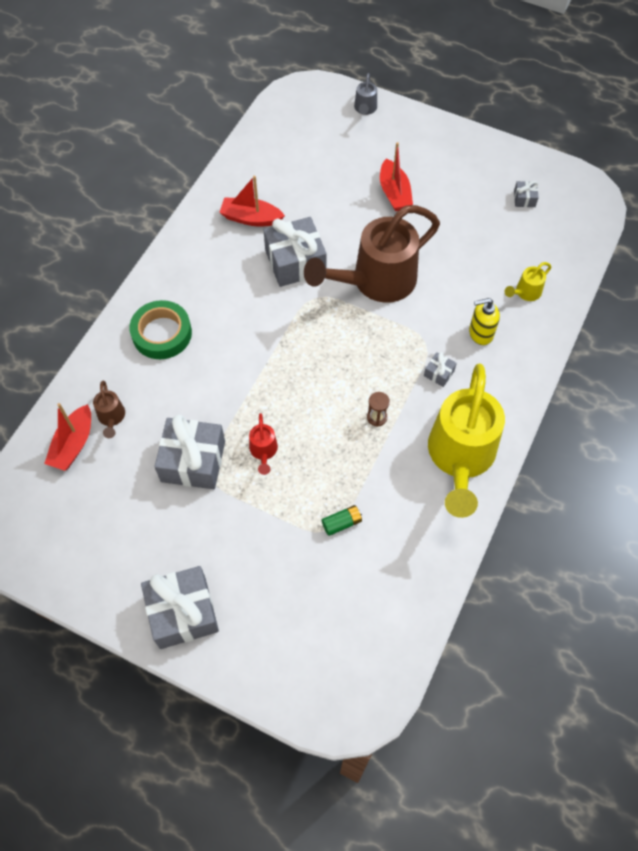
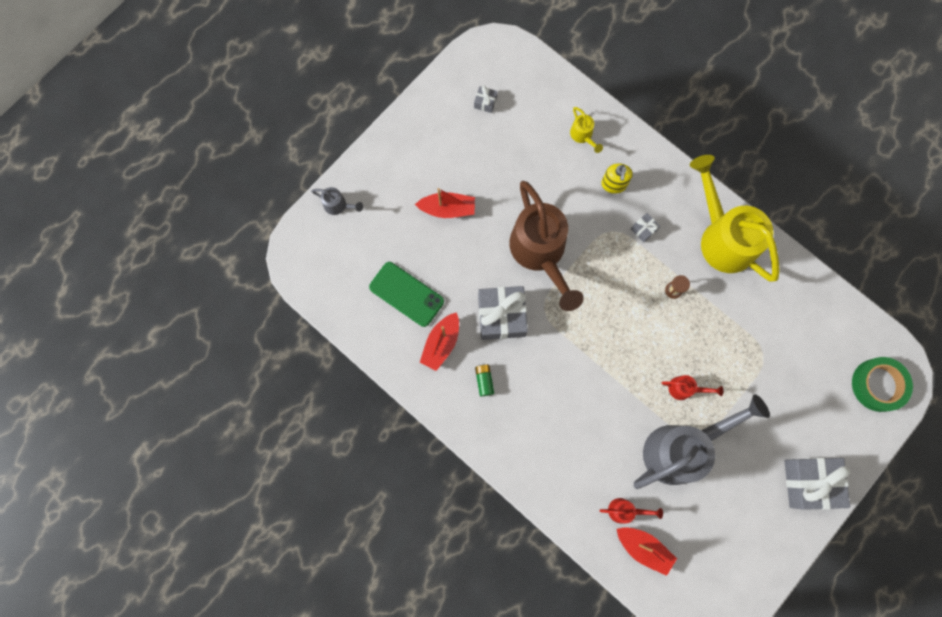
camera: 75 degrees left, 15 degrees up
brown watering can [93,381,125,438] -> red watering can [600,498,663,523]
green tape [129,300,192,359] -> green tape moved to [852,357,913,412]
grey gift [154,415,225,489] -> grey watering can [634,394,770,489]
green battery [322,505,362,536] -> green battery moved to [475,363,494,396]
yellow watering can [428,363,505,518] -> yellow watering can turned 150 degrees counterclockwise [690,155,780,282]
none -> green phone [369,262,444,327]

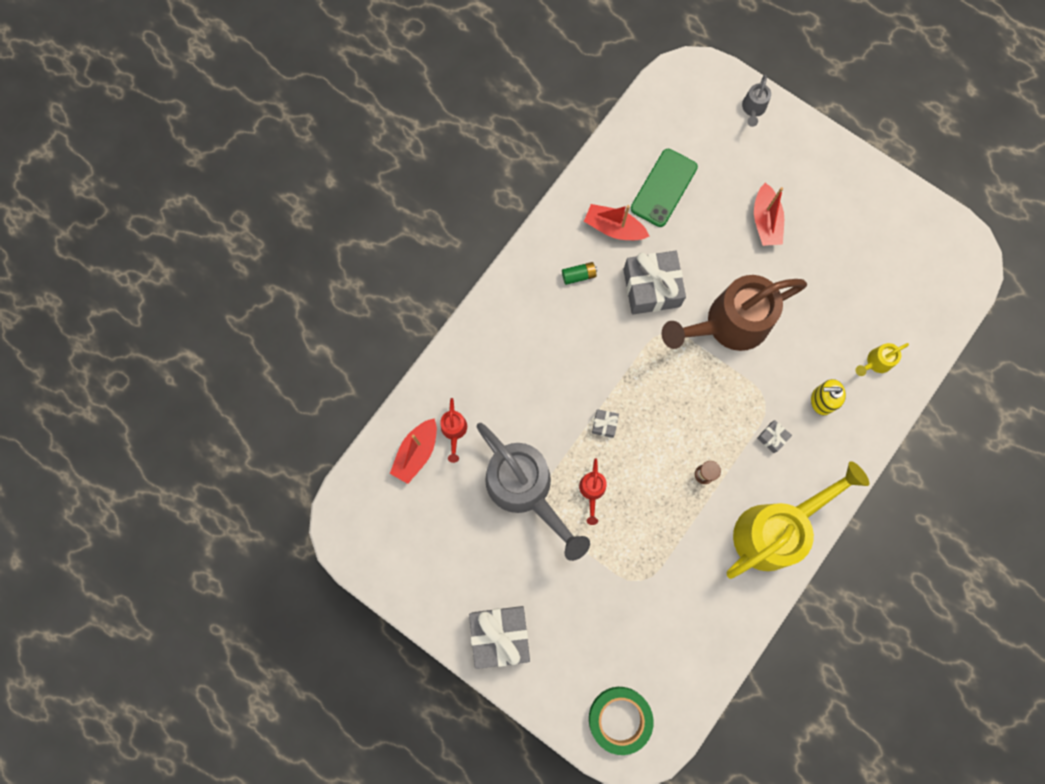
camera: 85 degrees right, 0 degrees up
grey gift [474,86,498,113] -> grey gift moved to [592,409,619,438]

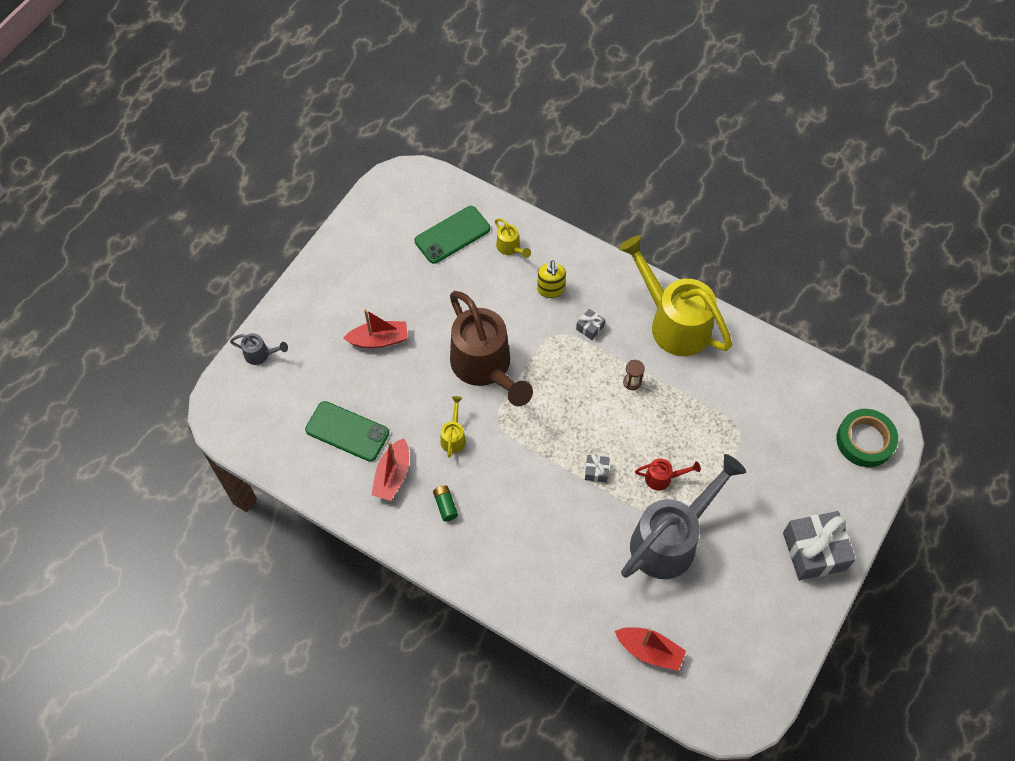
camera: 95 degrees left, 15 degrees down
red watering can [440,398,467,463] -> none
grey gift [623,251,686,314] -> yellow watering can [440,396,466,458]
none -> green phone [415,206,490,264]

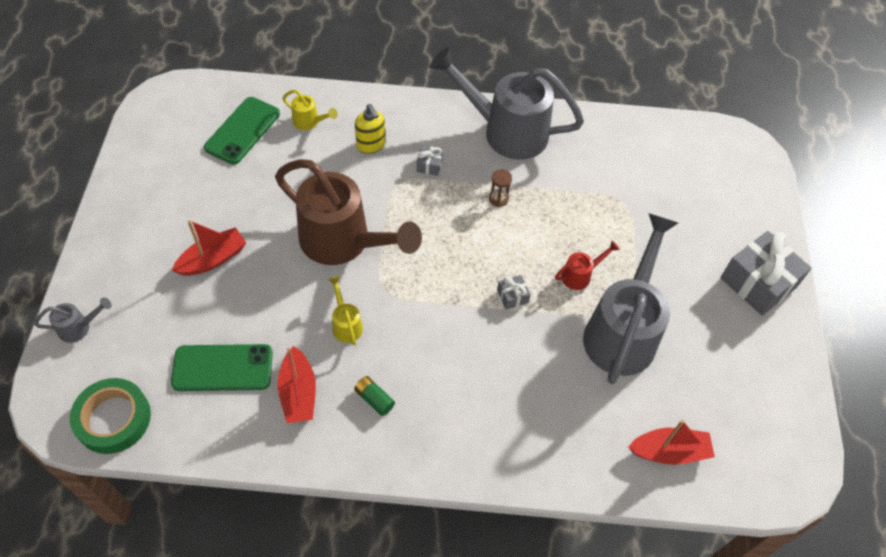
camera: 30 degrees left, 5 degrees down
yellow watering can [619,235,732,356] -> grey watering can [430,47,584,160]
green tape [836,409,898,467] -> green tape moved to [70,378,151,454]

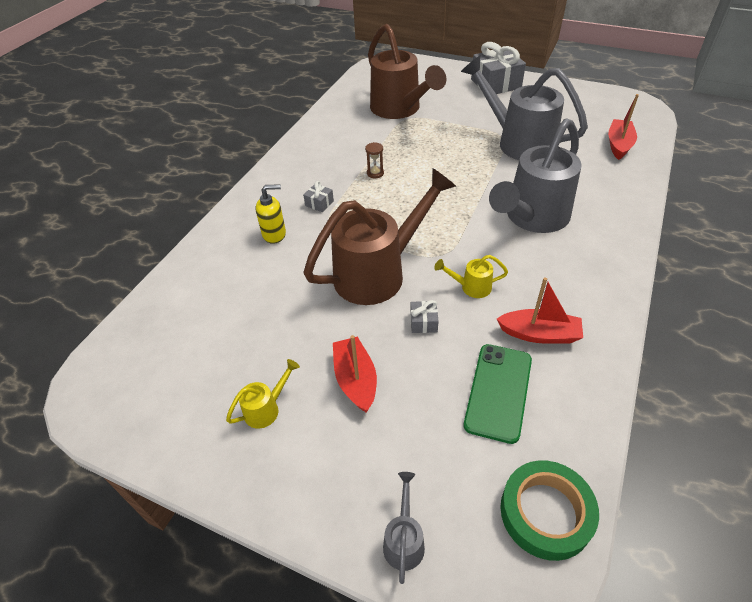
camera: 65 degrees left, 10 degrees down
green phone [204,97,280,164] -> none
yellow watering can [282,90,338,130] -> yellow watering can moved to [226,359,300,429]
green battery [354,376,395,416] -> none
grey watering can [430,47,584,160] -> grey watering can moved to [489,118,582,233]
grey gift [497,275,531,310] -> grey gift moved to [410,300,439,333]
red watering can [555,241,620,290] -> none
none -> brown watering can [368,24,446,119]

